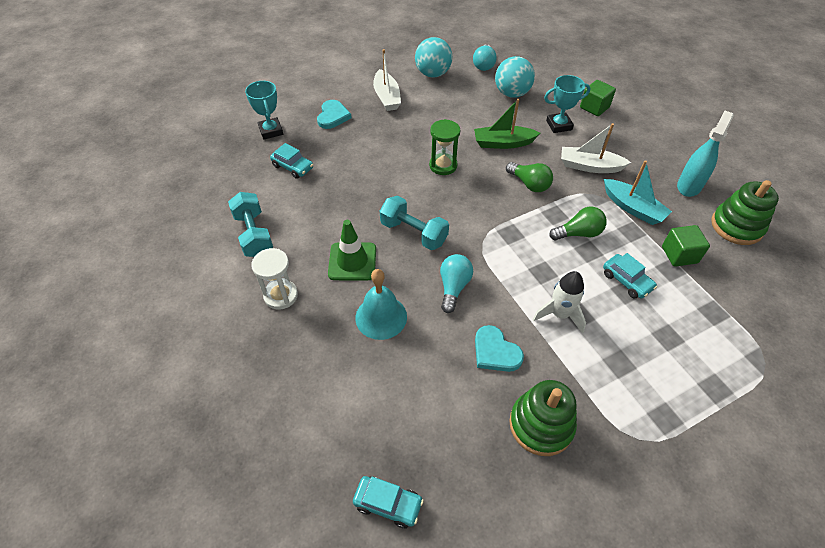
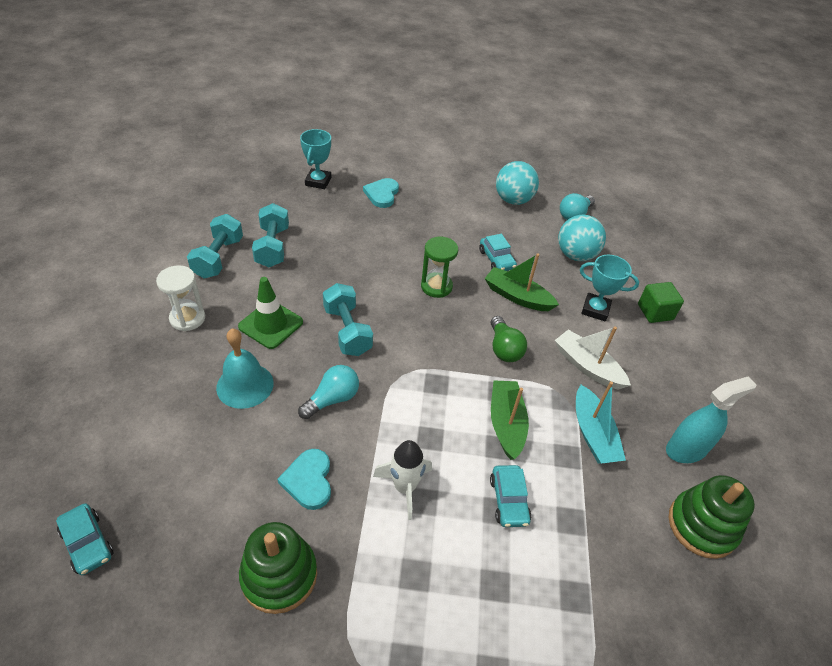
camera: 30 degrees right, 5 degrees down
turquoise car [270,143,313,179] -> turquoise car moved to [479,234,517,271]
turquoise heart [317,100,352,129] -> turquoise heart turned 150 degrees clockwise [363,178,399,208]
white boat [373,49,401,111] -> none
green light bulb [549,207,607,241] -> green boat [491,380,529,460]
green cube [662,225,710,267] -> none
none -> turquoise dumbbell [252,203,289,267]

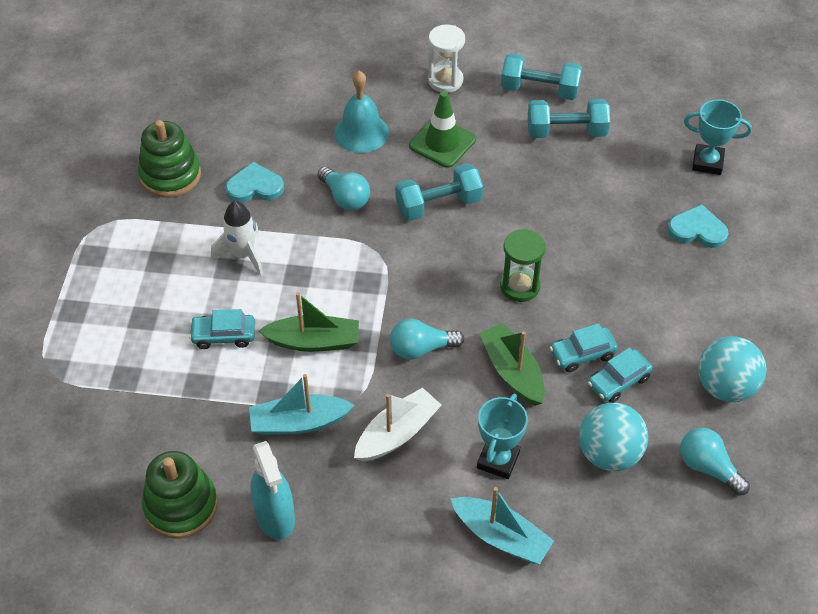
camera: 95 degrees right, 5 degrees up
turquoise car [56,503,114,575] -> turquoise car moved to [588,348,653,403]
green boat [484,253,559,311] -> green boat turned 60 degrees counterclockwise [479,323,545,406]
green light bulb [491,316,527,362] -> turquoise light bulb [390,319,464,360]
green cube [638,282,684,323] -> turquoise boat [451,487,554,564]

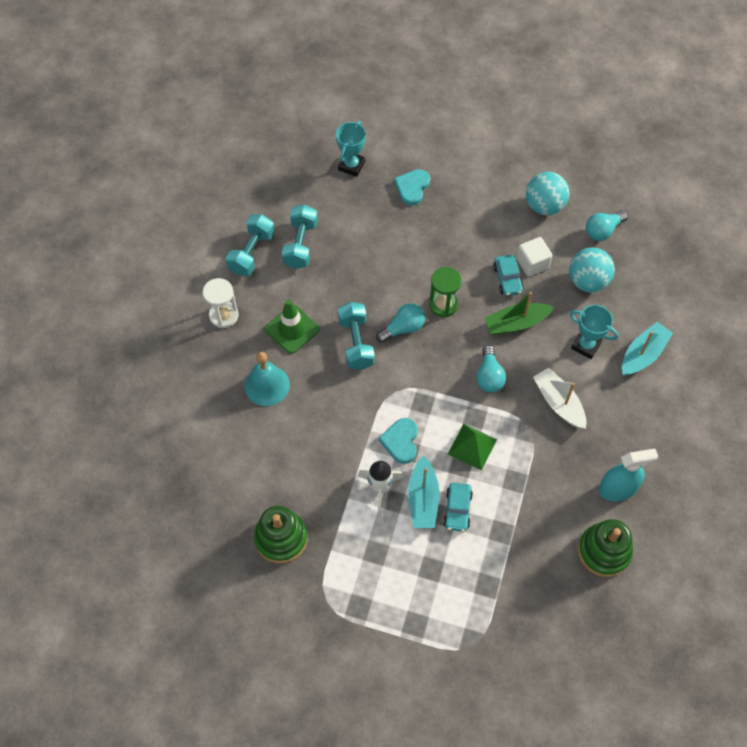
camera: 80 degrees left, 10 degrees up
turquoise heart [225,162,284,203] -> turquoise heart moved to [379,418,418,464]
turquoise boat [249,374,354,435] -> turquoise boat moved to [408,455,439,528]
green boat [258,292,359,352] -> green pyramid [448,424,497,470]
turquoise light bulb [317,167,370,210] -> turquoise light bulb moved to [376,303,425,343]
turquoise car [588,348,653,403] -> white cube [517,237,553,276]

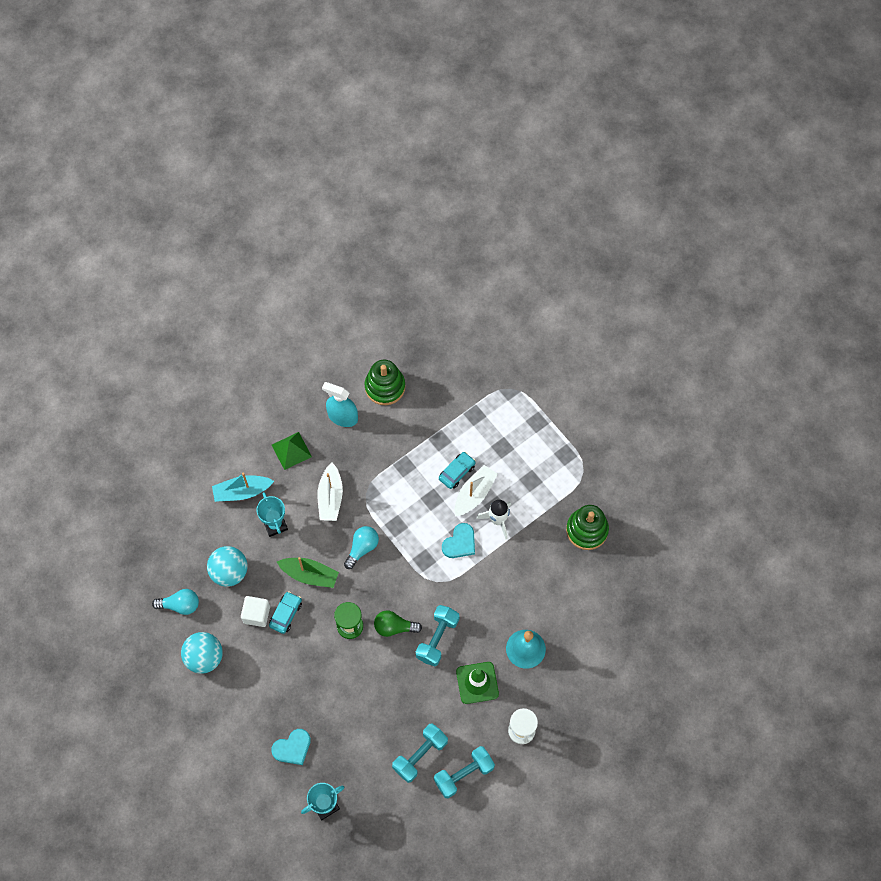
camera: 145 degrees left, 5 degrees up
turquoise light bulb [376,303,425,343] -> green light bulb [374,610,422,637]
turquoise boat [408,455,439,528] -> white boat [454,465,498,517]
green pyramid [448,424,497,470] -> green pyramid moved to [272,432,312,470]

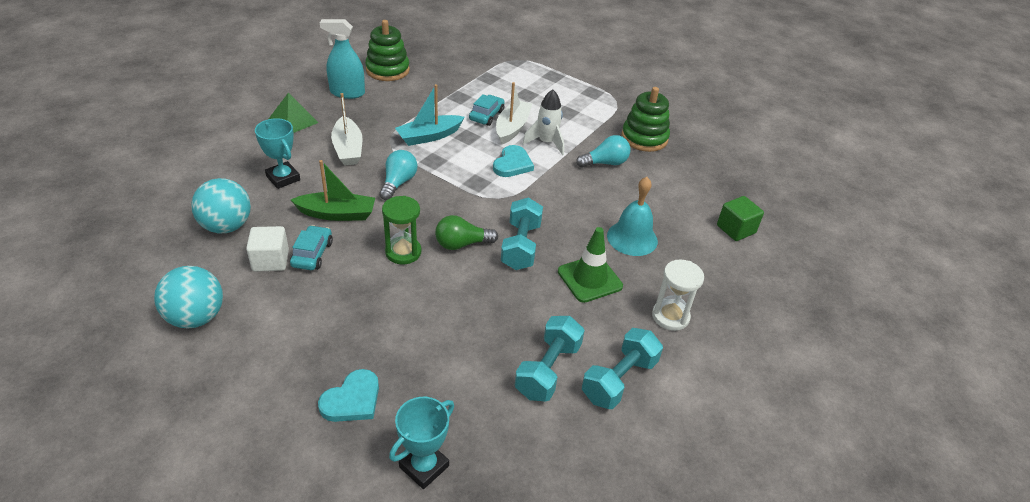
camera: 20 degrees left, 25 degrees down
turquoise light bulb [152,589,199,615] -> turquoise light bulb moved to [576,135,630,168]
turquoise boat [212,473,274,502] -> turquoise boat moved to [395,84,464,146]
none -> green cube [717,196,764,241]

